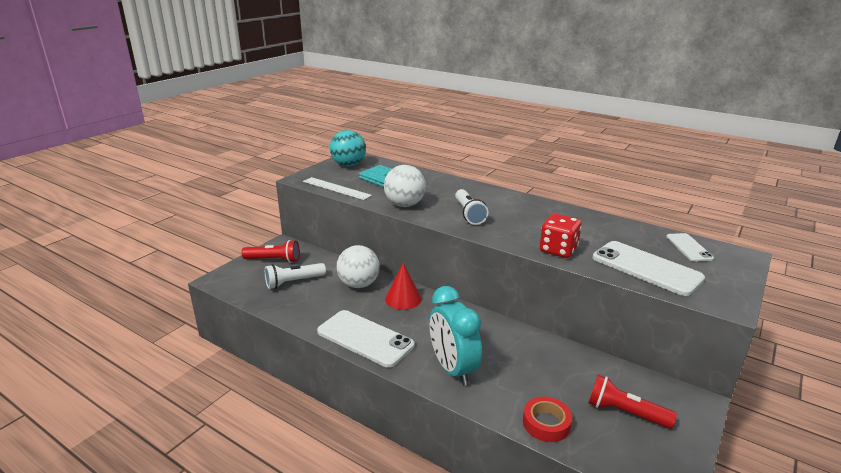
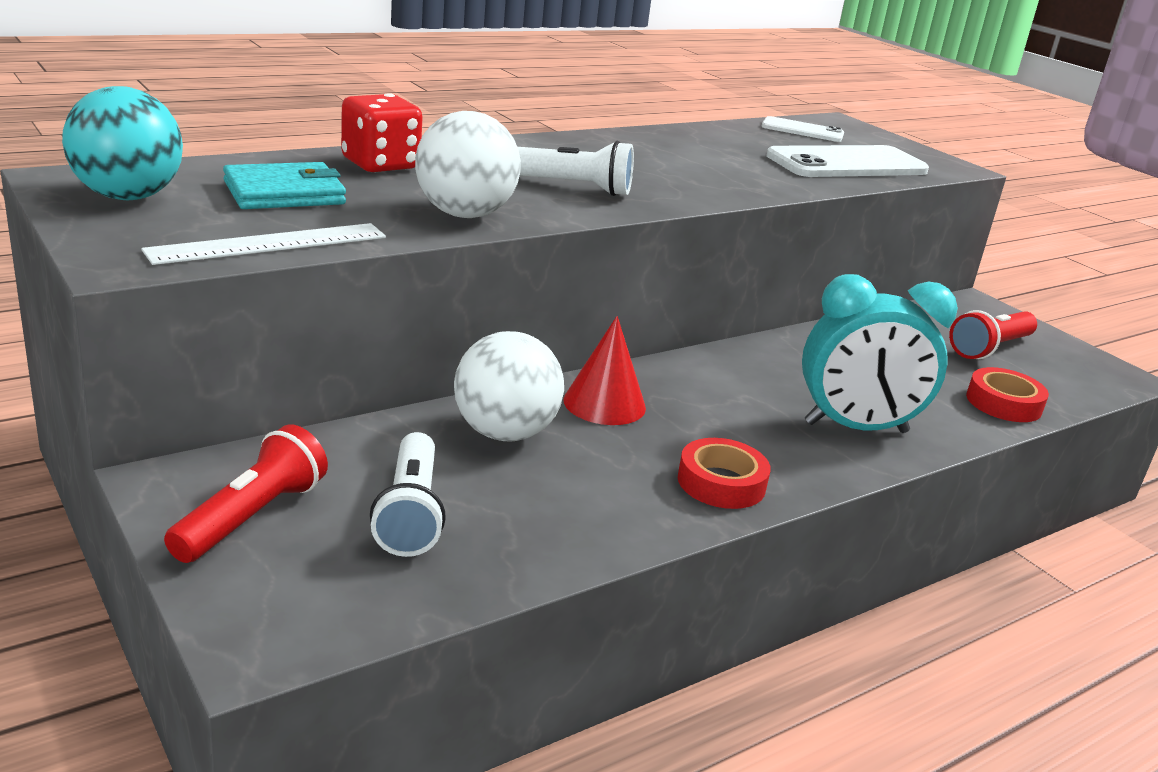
camera: 70 degrees left, 0 degrees up
white phone [317,310,414,368] -> red tape [678,438,771,509]
red dice [540,214,582,258] -> red dice moved to [341,93,423,172]

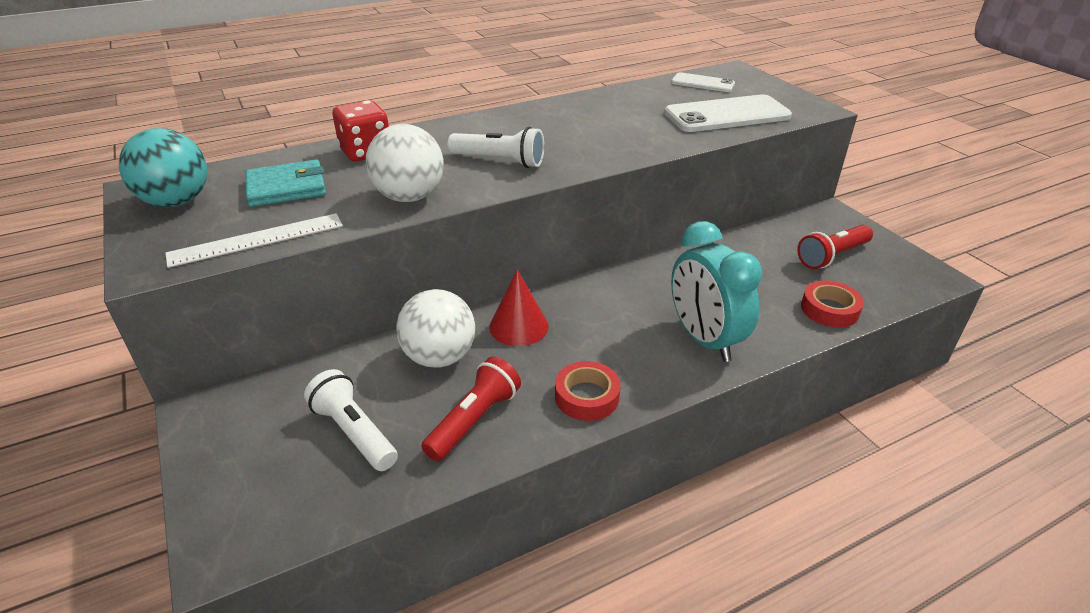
camera: 10 degrees right, 10 degrees up
red flashlight [164,424,328,563] -> red flashlight moved to [421,356,521,461]
white flashlight [370,432,446,557] -> white flashlight turned 135 degrees clockwise [304,369,398,471]
turquoise clock [802,274,958,433] -> turquoise clock turned 60 degrees clockwise [671,221,762,362]

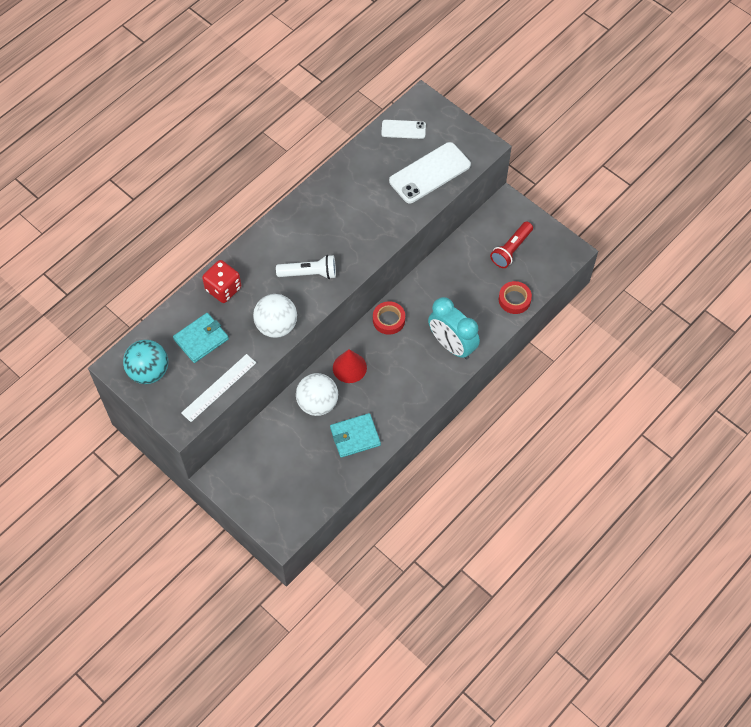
camera: 20 degrees left, 25 degrees up
white flashlight [304,369,398,471] -> none
red flashlight [421,356,521,461] -> turquoise wallet [330,413,381,458]
red tape [555,361,621,421] -> red tape moved to [373,301,405,335]

